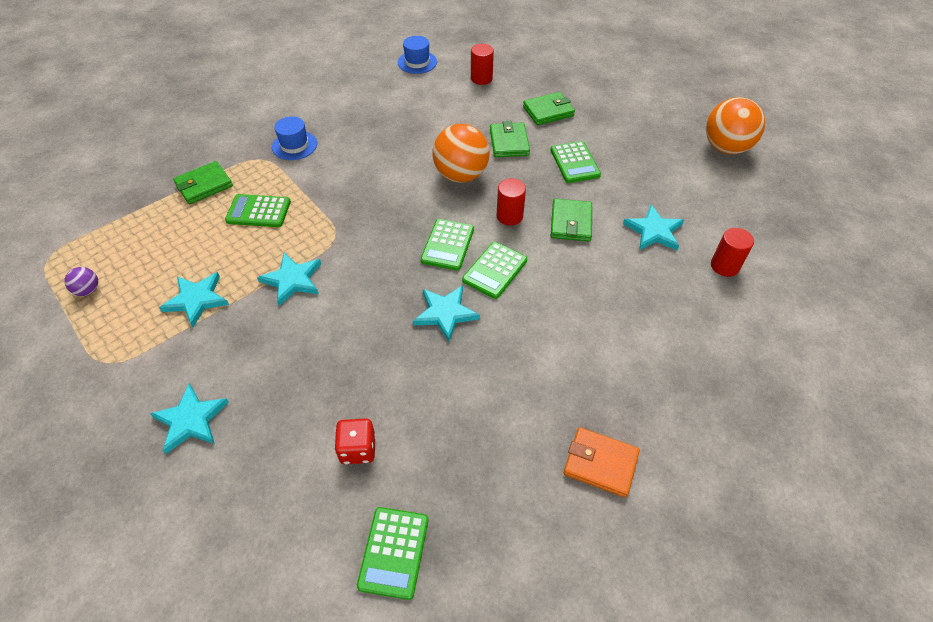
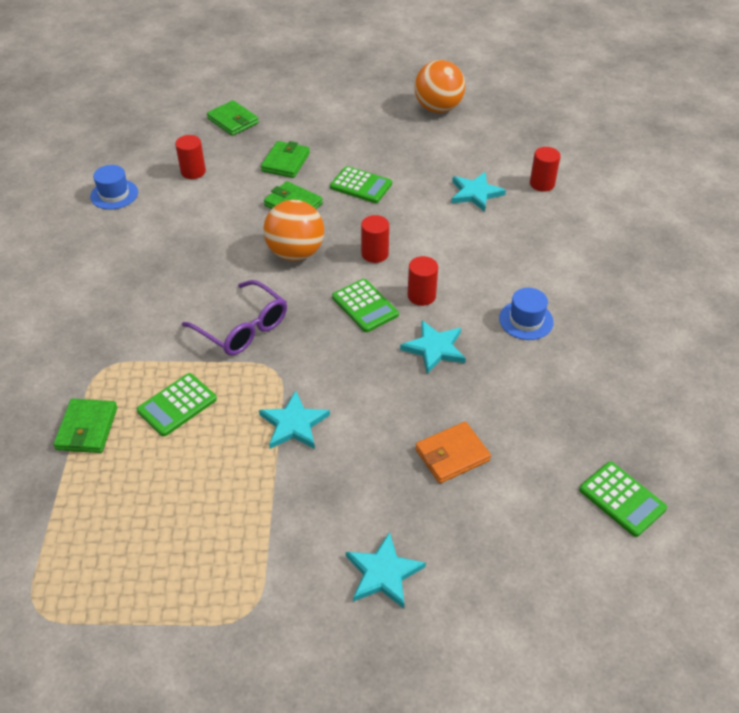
camera: 50 degrees left, 5 degrees down
purple ball [64,267,98,296] -> none
turquoise star [159,272,229,327] -> none
blue hat [272,116,317,160] -> blue hat moved to [499,288,554,340]
red dice [334,419,376,464] -> none
green calculator [462,242,527,299] -> red cylinder [408,256,438,306]
green wallet [551,199,592,242] -> green wallet moved to [207,100,259,136]
orange wallet [564,427,640,497] -> orange wallet moved to [415,422,491,483]
none -> purple glasses [182,280,287,355]

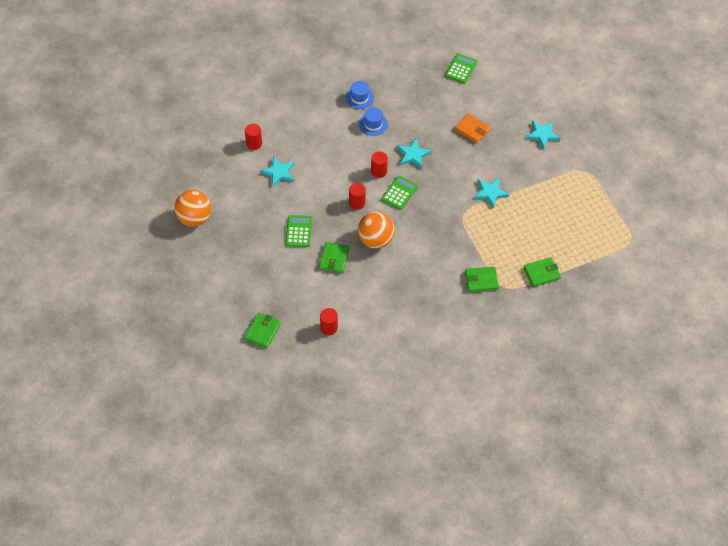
camera: 115 degrees left, 10 degrees up
blue hat [90,165,138,210] -> blue hat moved to [345,81,374,109]
green calculator [137,373,217,436] -> none
purple glasses [182,280,287,355] -> none
green wallet [261,141,310,178] -> green wallet moved to [465,267,499,292]

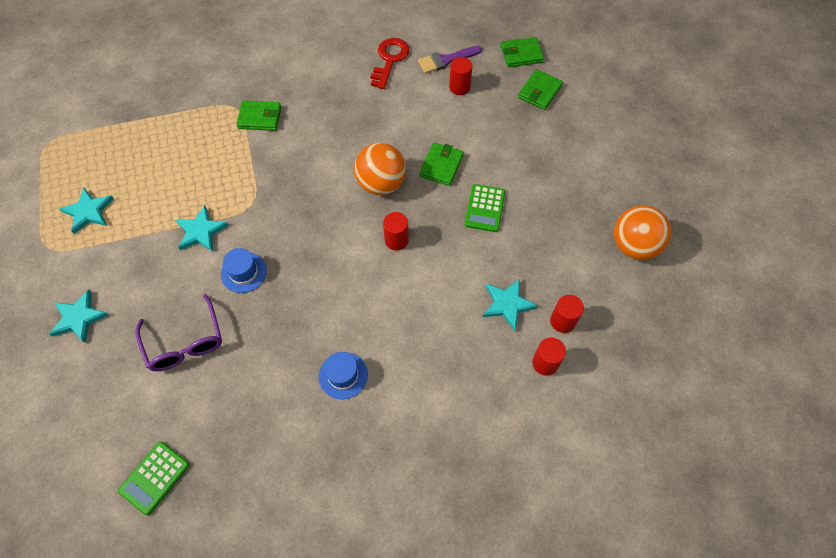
camera: 170 degrees left, 5 degrees up
blue hat [345,81,374,109] -> blue hat moved to [221,248,267,293]
red cylinder [371,151,388,178] -> red cylinder moved to [550,295,584,333]
green calculator [381,176,418,210] -> none
turquoise star [397,139,432,169] -> turquoise star moved to [59,188,114,234]
orange wallet [455,113,491,143] -> purple glasses [136,294,222,371]
green wallet [523,257,561,287] -> green wallet moved to [501,37,544,67]
none -> red key [371,38,409,89]
none -> purple brush [418,46,482,73]

